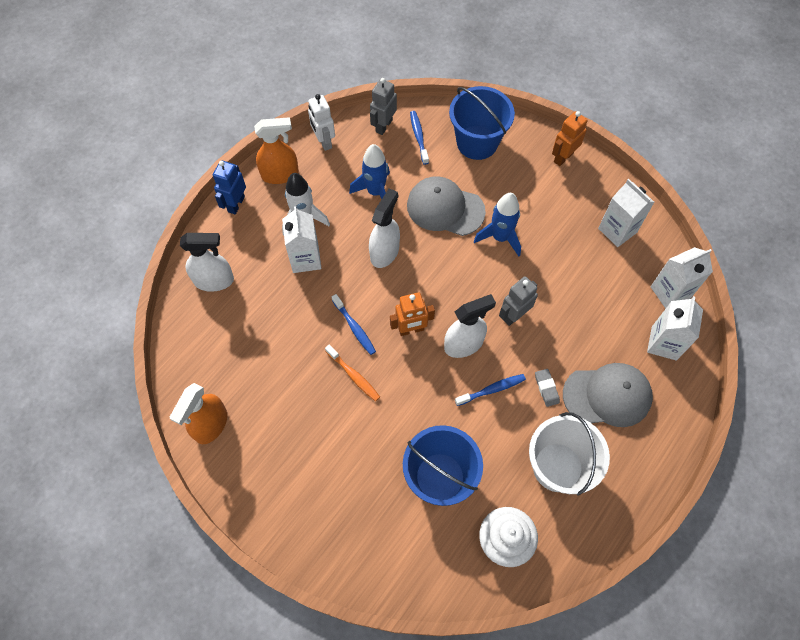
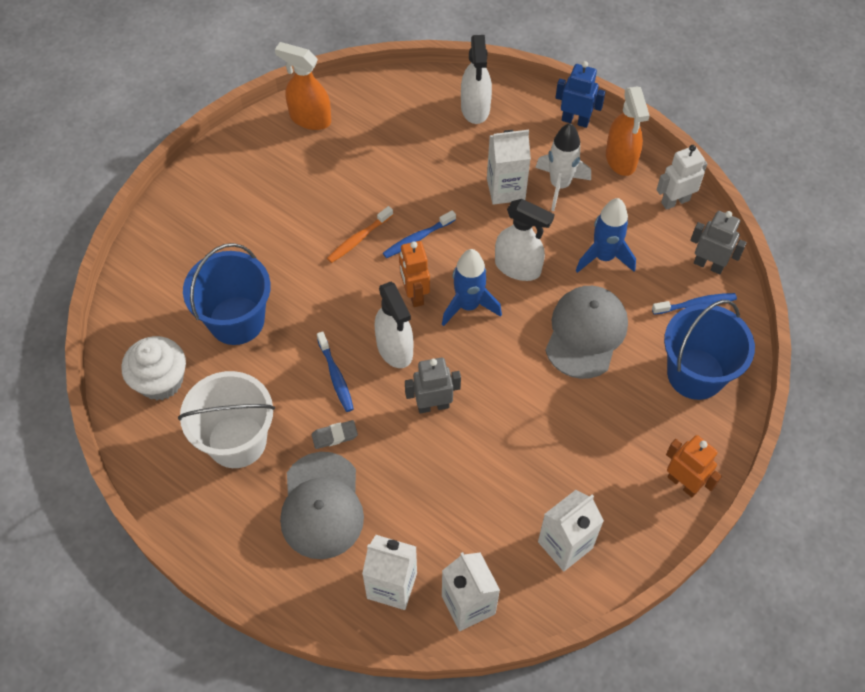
camera: 90 degrees right, 5 degrees down
blue rocket [474,193,521,257] -> blue rocket moved to [442,249,502,326]
grey robot [499,276,538,326] -> grey robot turned 60 degrees counterclockwise [405,357,461,414]

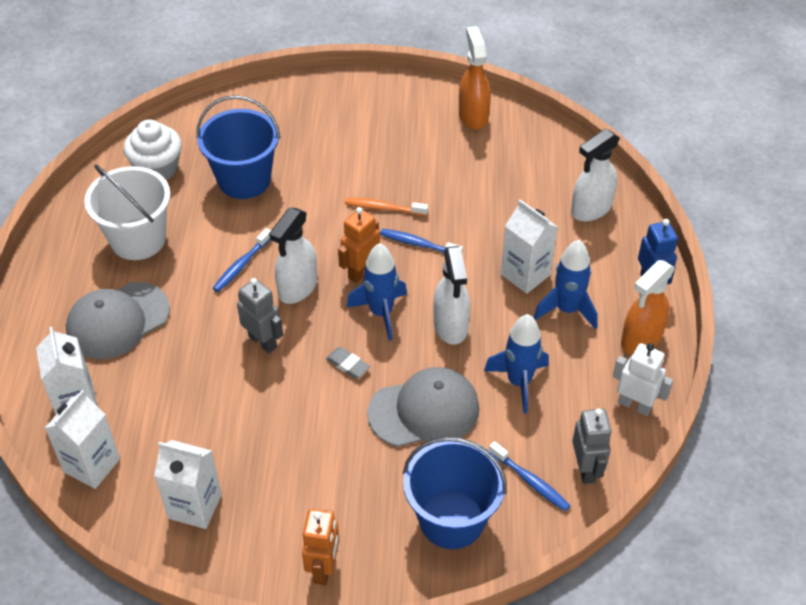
camera: 55 degrees right, 10 degrees down
grey eraser [312,420,358,449] -> grey eraser moved to [326,347,370,379]
white rocket [535,123,591,211] -> blue rocket [534,240,598,329]

